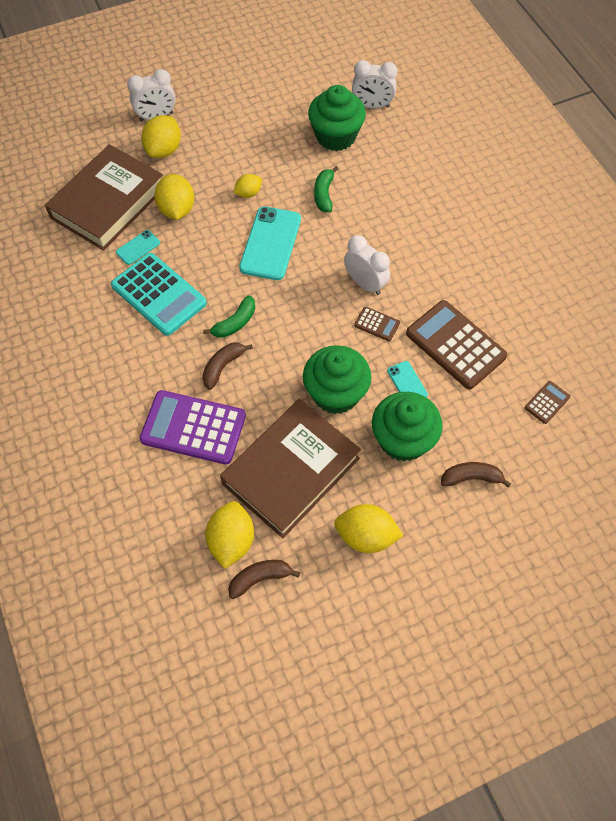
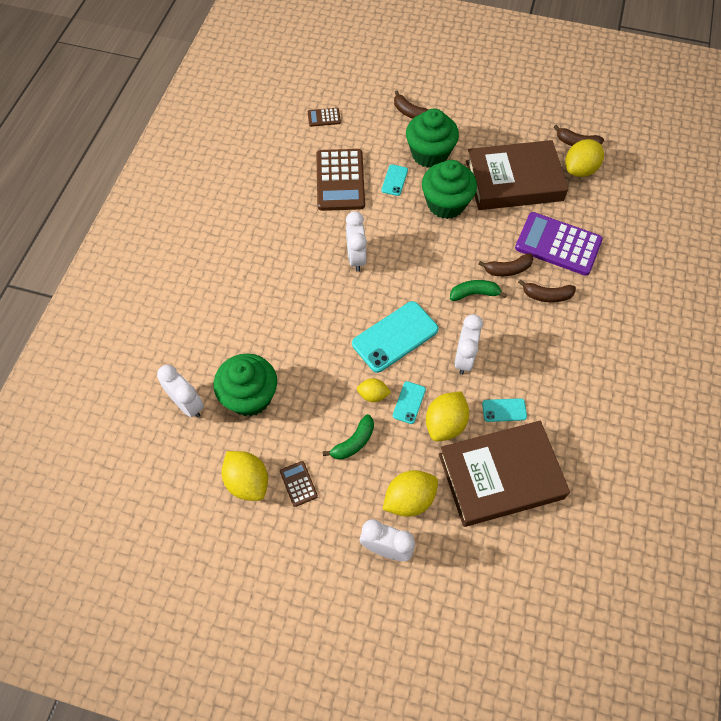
camera: 140 degrees left, 0 degrees up
turquoise calculator [111,253,207,336] -> none
purple calculator [140,390,246,465] -> purple calculator turned 150 degrees clockwise [515,212,603,276]
green banana [314,166,338,212] -> green banana moved to [323,414,374,460]
yellow lemon [334,504,403,553] -> yellow lemon moved to [222,451,268,501]
brown calculator [354,307,400,341] -> brown calculator moved to [280,461,318,507]
none -> turquoise phone [393,381,426,424]
none -> white clock [454,314,483,375]
none -> brown banana [518,280,576,302]

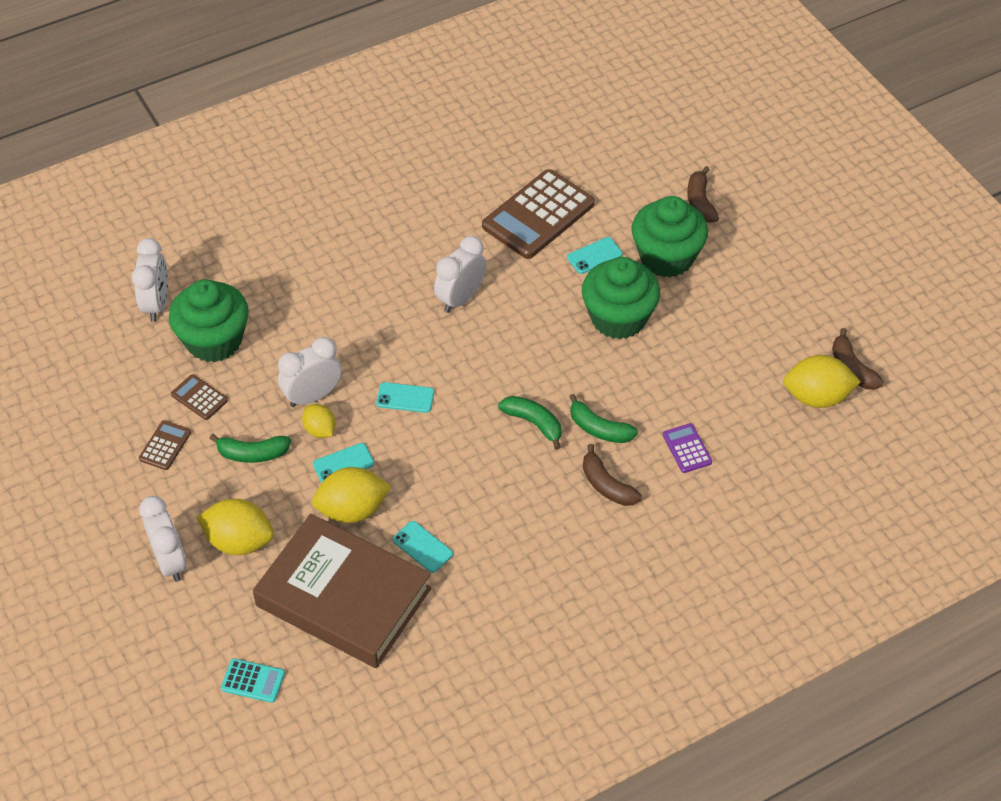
camera: 45 degrees right, 10 degrees down
yellow lemon [222,451,268,501] -> none
brown calculator [308,108,341,127] -> brown calculator moved to [171,374,228,420]
turquoise phone [352,301,438,373] -> turquoise phone [376,382,434,413], size x0.50
white clock [454,314,483,375] -> white clock moved to [278,337,342,407]
brown book [466,140,568,210] -> none
brown banana [478,253,534,276] -> green banana [569,394,638,443]
purple calculator [515,212,603,276] -> purple calculator [663,423,712,473], size x0.45
none -> turquoise calculator [221,658,285,703]

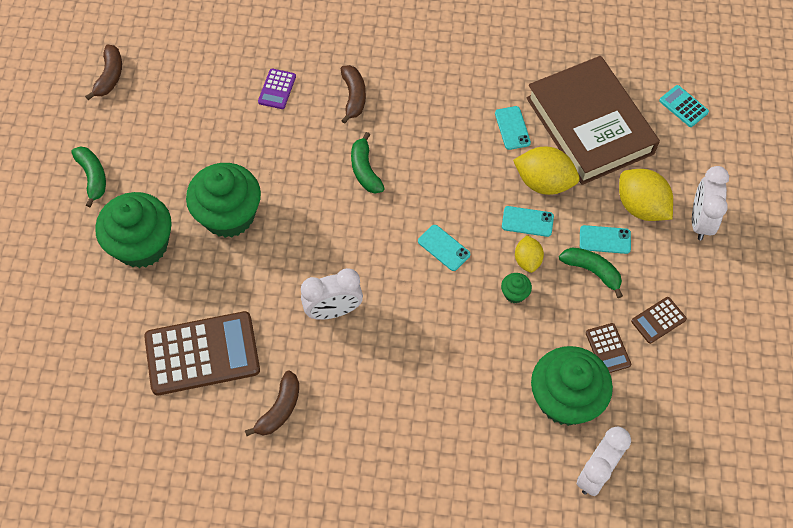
camera: 145 degrees left, 10 degrees up
white clock [278,337,342,407] -> green cupcake [501,273,532,303]
turquoise phone [567,237,623,274] -> turquoise phone moved to [580,225,631,254]
green banana [569,394,638,443] -> green banana moved to [71,146,106,207]
brown banana [687,166,719,223] -> brown banana moved to [245,371,299,436]
yellow lemon [783,355,860,408] -> none

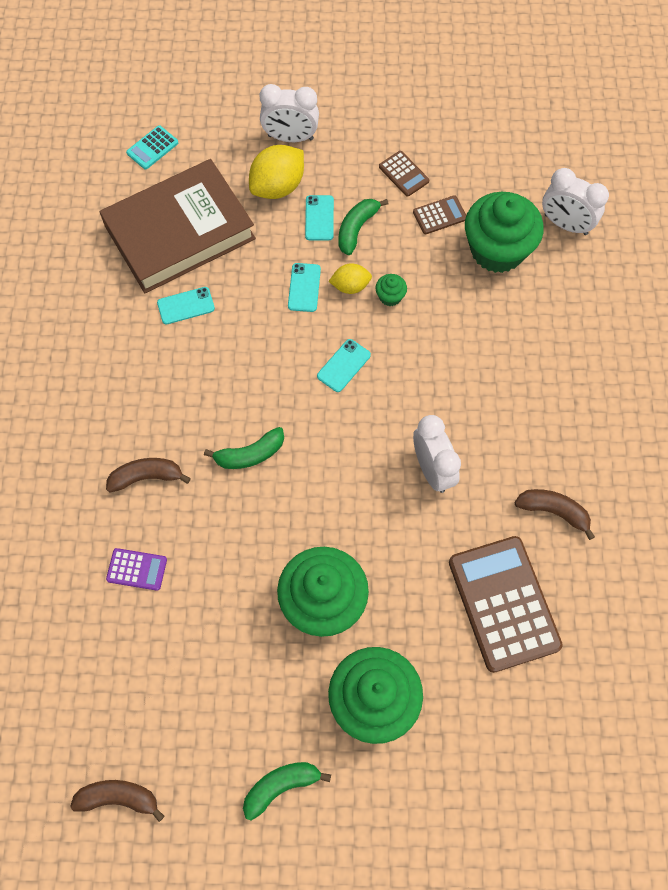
camera: 95 degrees left, 5 degrees up
yellow lemon [513,147,579,195] -> none

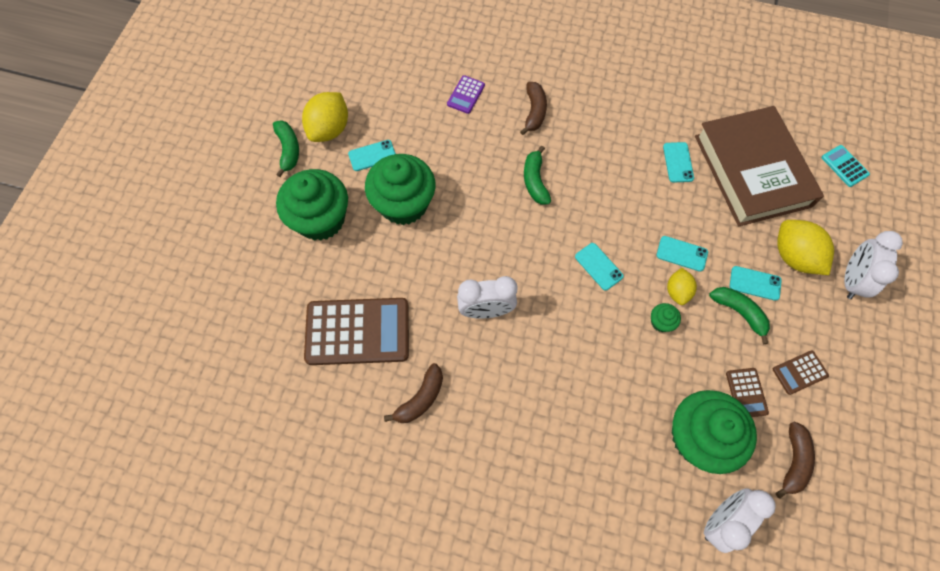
camera: 105 degrees right, 0 degrees up
brown banana [70,780,164,822] -> brown banana moved to [776,421,815,498]
none -> yellow lemon [302,92,348,142]
none -> turquoise phone [348,140,396,171]

